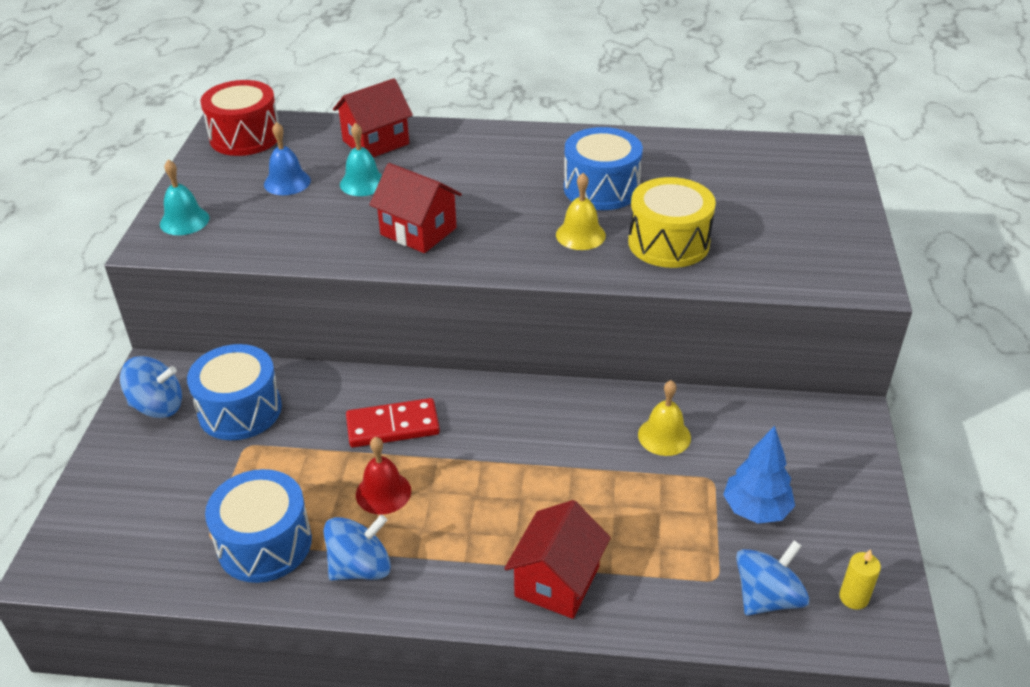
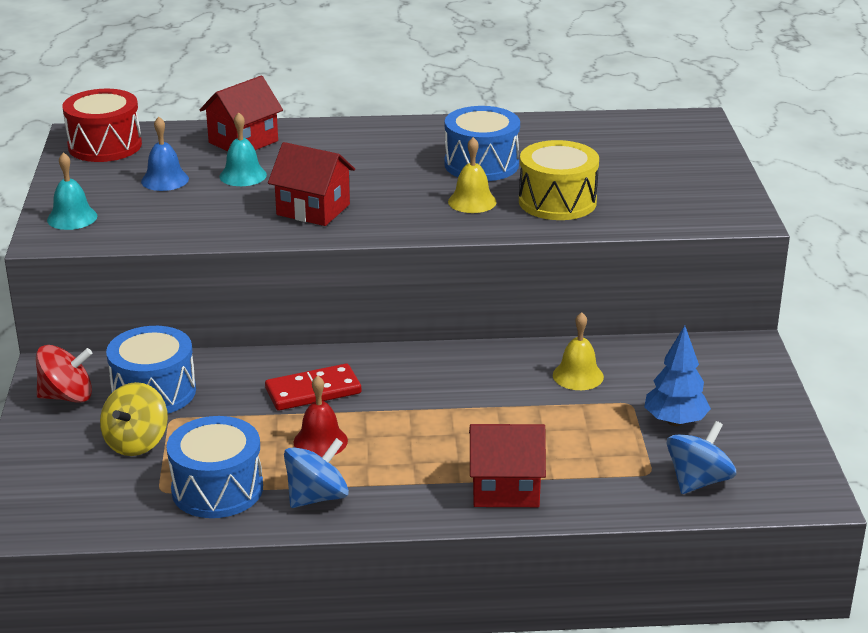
camera: 10 degrees left, 10 degrees down
blue spinning top [120,356,182,418] -> red spinning top [36,345,92,403]
red house [504,500,611,619] -> red house turned 75 degrees clockwise [469,424,546,507]
yellow candle [839,549,881,610] -> none
none -> yellow spinning top [100,382,168,456]

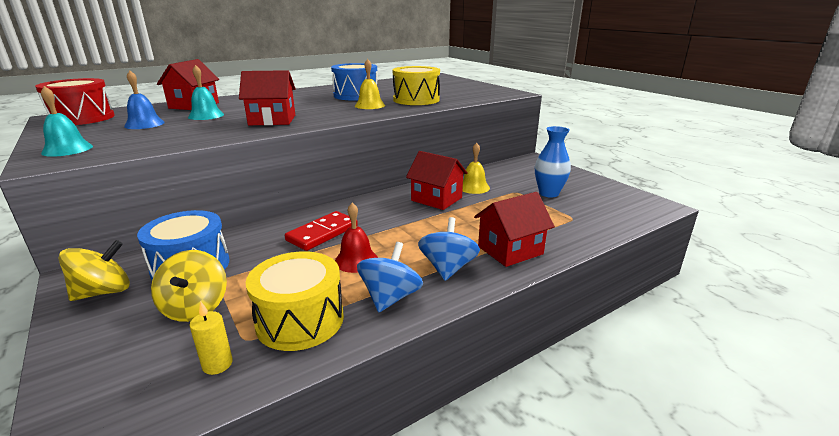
camera: 30 degrees left, 5 degrees down
red spinning top [36,345,92,403] -> yellow spinning top [59,240,130,301]
blue drum [167,416,263,518] -> yellow drum [246,251,344,351]
blue tree [644,325,711,426] -> blue vase [535,126,571,198]
blue spinning top [667,421,736,494] -> blue spinning top moved to [418,217,480,281]
none -> yellow candle [189,301,233,375]
none -> red house [406,151,468,210]

